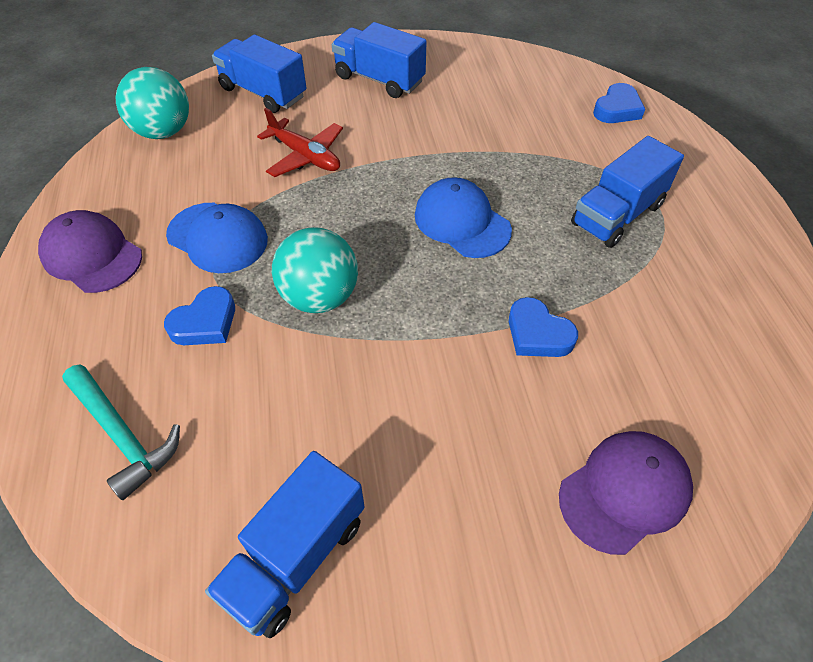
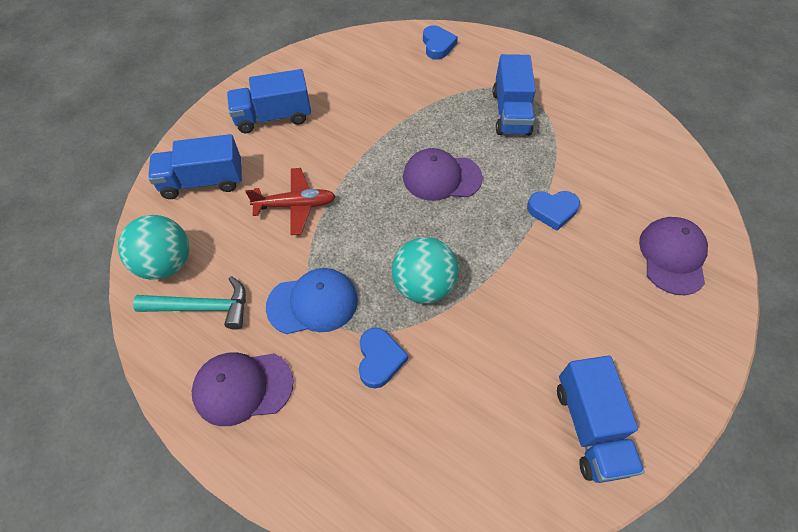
camera: 45 degrees left, 5 degrees up
turquoise hammer [62,364,180,500] -> turquoise hammer moved to [133,276,246,330]
blue cap [415,177,512,258] -> purple cap [403,148,483,201]

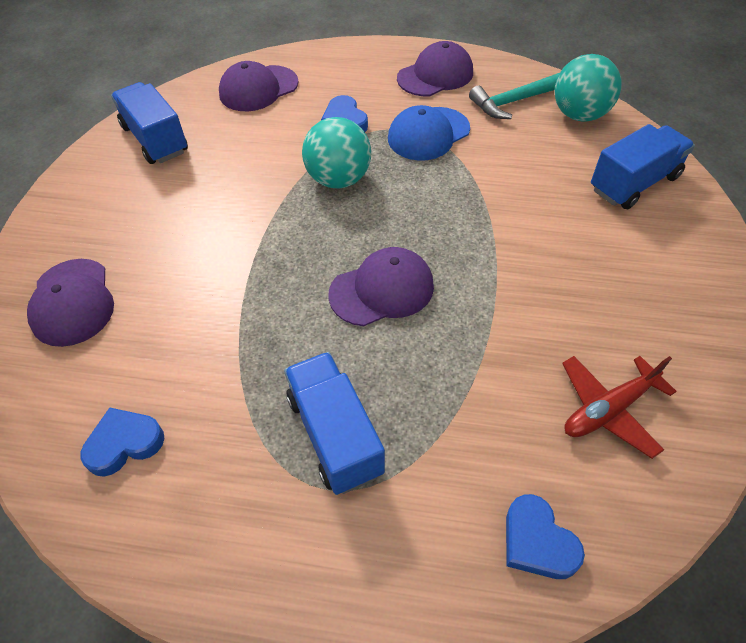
camera: 155 degrees right, 5 degrees down
blue truck [227,69,311,133] -> none
red plane [245,168,336,235] -> red plane moved to [562,356,677,459]
blue heart [527,191,580,231] -> blue heart moved to [80,408,165,477]
none -> purple cap [219,61,298,111]

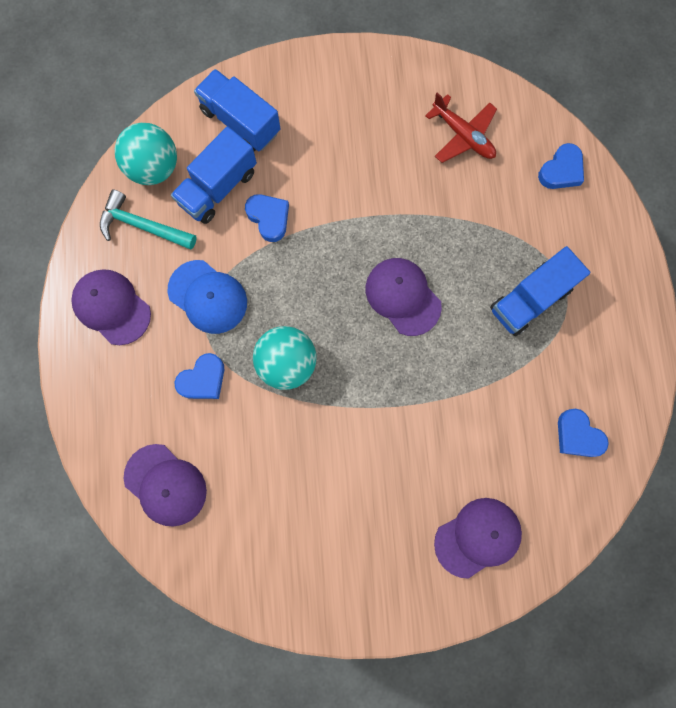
camera: 105 degrees left, 25 degrees up
blue truck [111,82,188,164] -> blue truck moved to [171,126,257,224]
turquoise hammer [469,73,560,119] -> turquoise hammer turned 150 degrees clockwise [100,189,197,250]
none -> blue heart [245,194,289,242]

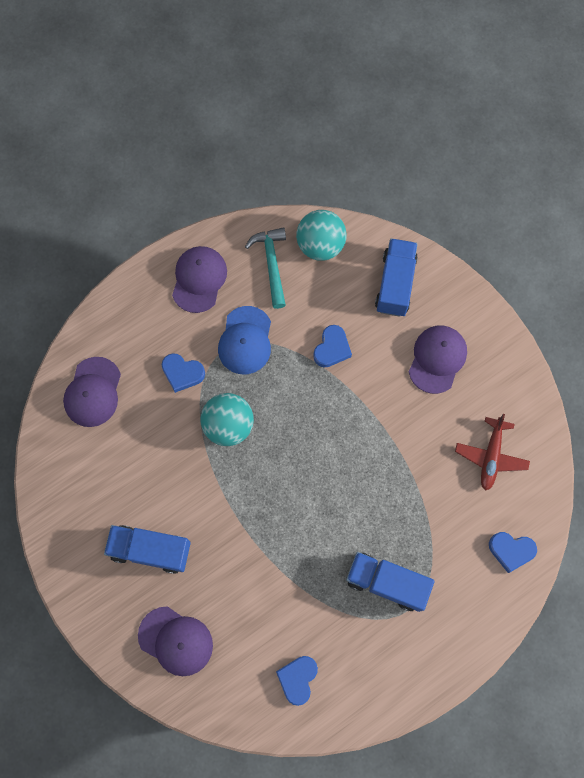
camera: 60 degrees right, 5 degrees down
blue truck [171,126,257,224] -> blue truck moved to [104,525,191,574]
purple cap [366,258,442,336] -> purple cap moved to [409,326,467,394]

